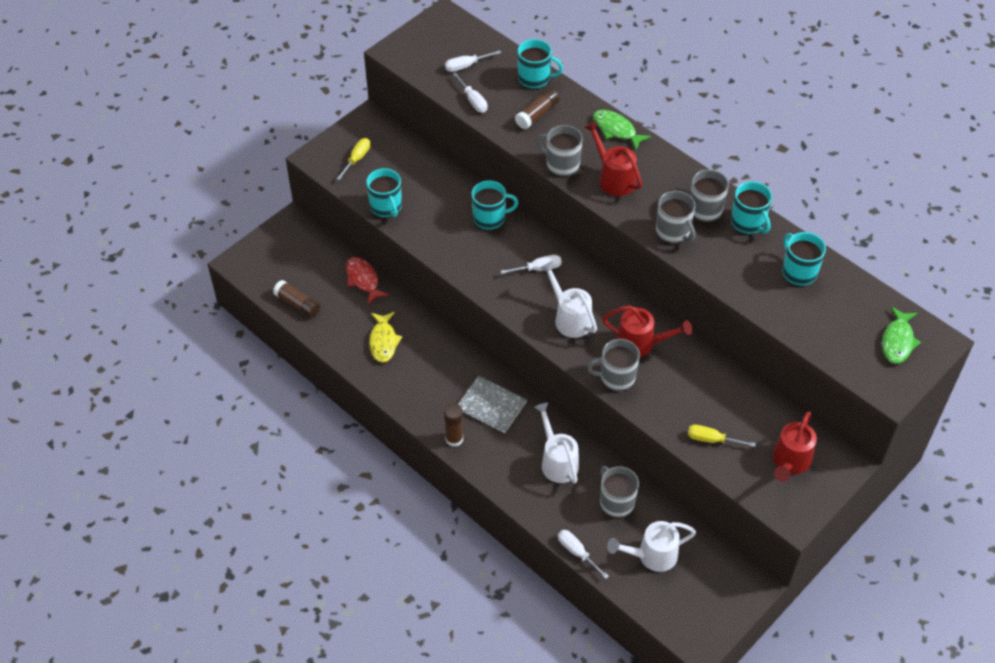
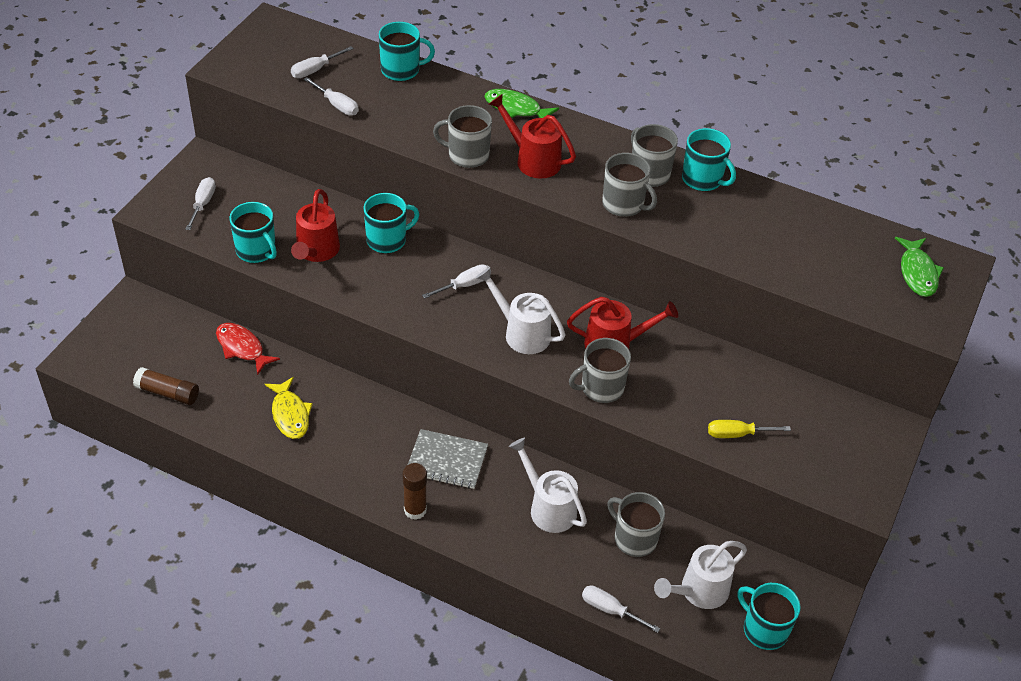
camera: 20 degrees left, 5 degrees down
yellow screwdriver [337,138,371,180] -> white screwdriver [185,177,216,230]
brown glue stick [515,88,559,129] -> none
red watering can [773,412,817,482] -> red watering can moved to [291,189,340,262]
turquoise mug [782,232,826,285] -> turquoise mug moved to [738,583,801,650]

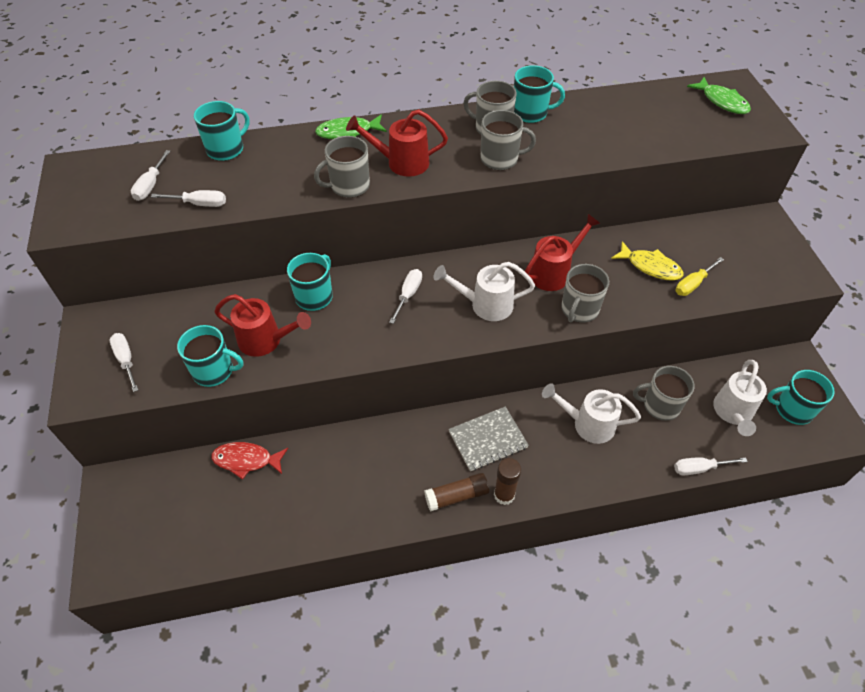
camera: 35 degrees left, 5 degrees up
brown glue stick [133,367,199,405] -> brown glue stick moved to [424,473,489,511]
yellow fish [265,377,313,439] -> yellow fish moved to [611,241,684,281]
red watering can [291,189,340,262] -> red watering can turned 45 degrees counterclockwise [214,294,311,357]

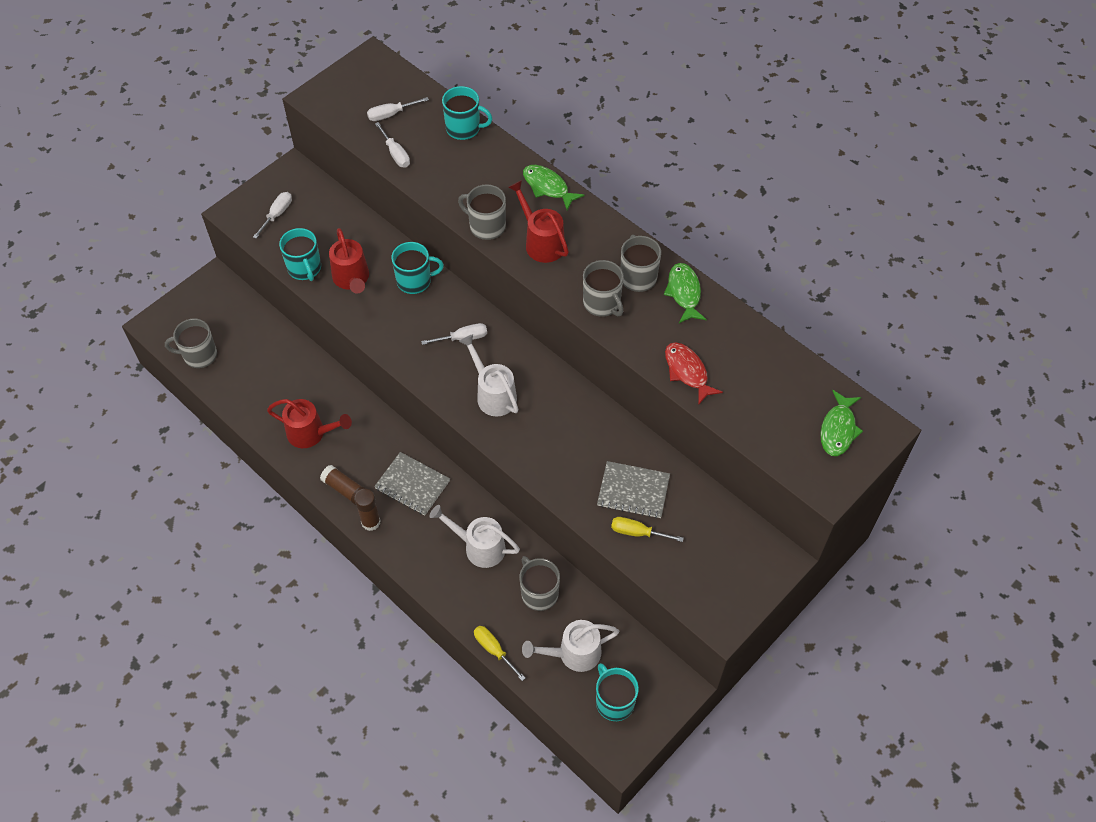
camera: 55 degrees right, 5 degrees up
red fish [211,442,288,480] -> red fish moved to [665,342,723,405]
turquoise mug [514,65,565,123] -> green fish [664,263,707,323]
red watering can [525,214,601,291] -> red watering can moved to [267,399,352,448]
white watering can [542,383,641,444] -> white watering can turned 45 degrees counterclockwise [429,505,520,568]
grey mug [561,264,609,323] -> grey mug moved to [165,319,217,368]
yellow fish [611,241,684,281] -> grey notebook [597,461,670,518]
white screwdriver [674,457,748,475] -> yellow screwdriver [474,626,525,681]

